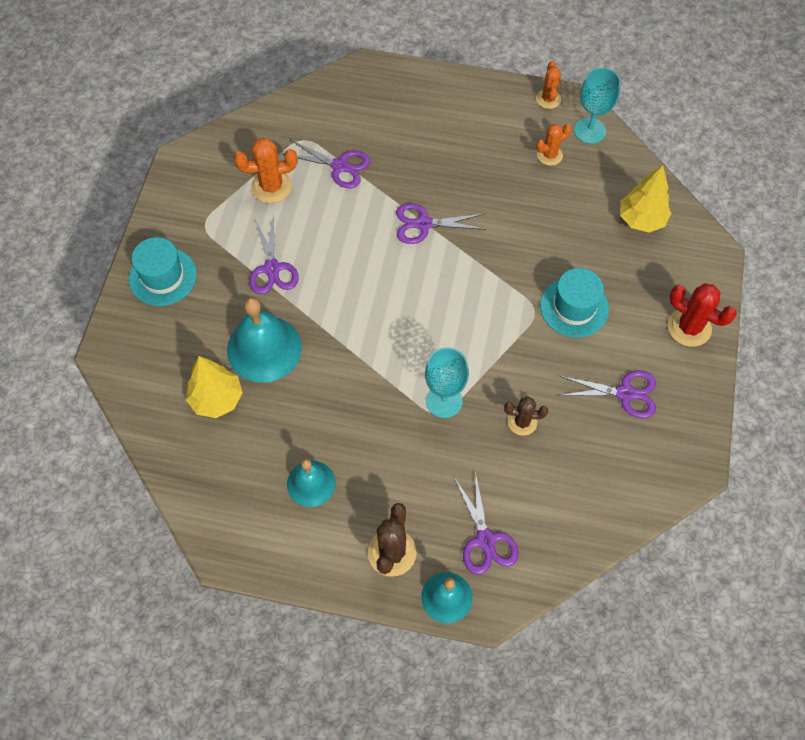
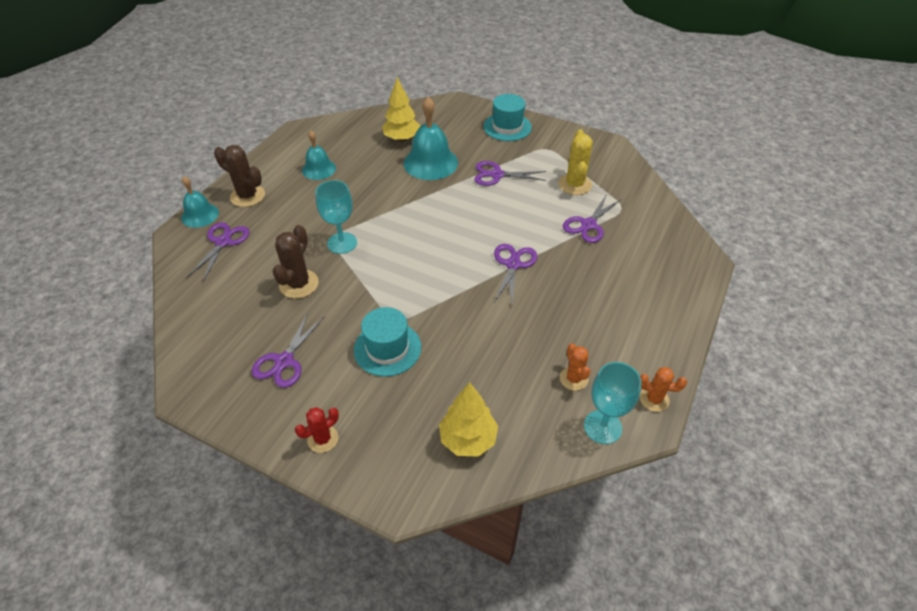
camera: 105 degrees right, 15 degrees down
orange cactus [234,138,297,203] -> yellow cactus [558,130,593,195]
purple scissors [454,472,519,575] -> purple scissors turned 105 degrees clockwise [187,222,250,282]
brown cactus [504,396,548,436] -> brown cactus [273,225,319,299], size x1.55
red cactus [668,283,737,347] -> red cactus [295,407,339,453], size x0.65

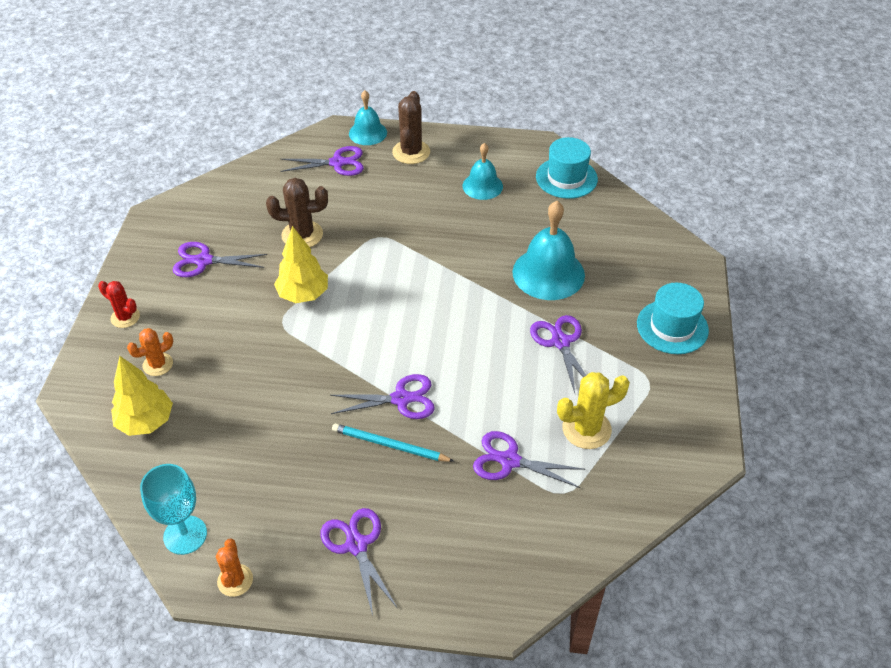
camera: 70 degrees right, 0 degrees up
turquoise goblet [315,180,357,254] -> none
turquoise hat [354,307,421,377] -> turquoise hat moved to [536,137,598,199]
yellow tree [382,77,420,142] -> yellow tree moved to [274,226,328,303]
orange cactus [560,343,590,391] -> orange cactus moved to [127,328,173,376]
none -> purple scissors [320,508,397,616]
none -> turquoise pencil [332,423,454,462]

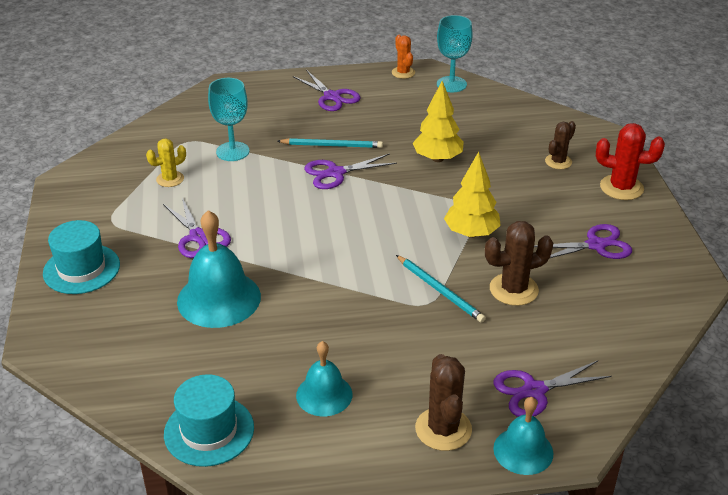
camera: 165 degrees right, 10 degrees down
red cactus [98,281,140,328] -> red cactus [596,123,665,200], size x1.55
yellow tree [111,356,173,436] -> yellow tree moved to [413,81,464,162]
orange cactus [127,328,173,376] -> brown cactus [545,121,576,169]
purple scissors [473,431,585,488] -> turquoise goblet [208,78,250,161]
yellow cactus [557,372,630,449] -> yellow cactus [146,139,186,187], size x0.65
none -> turquoise pencil [396,255,486,323]

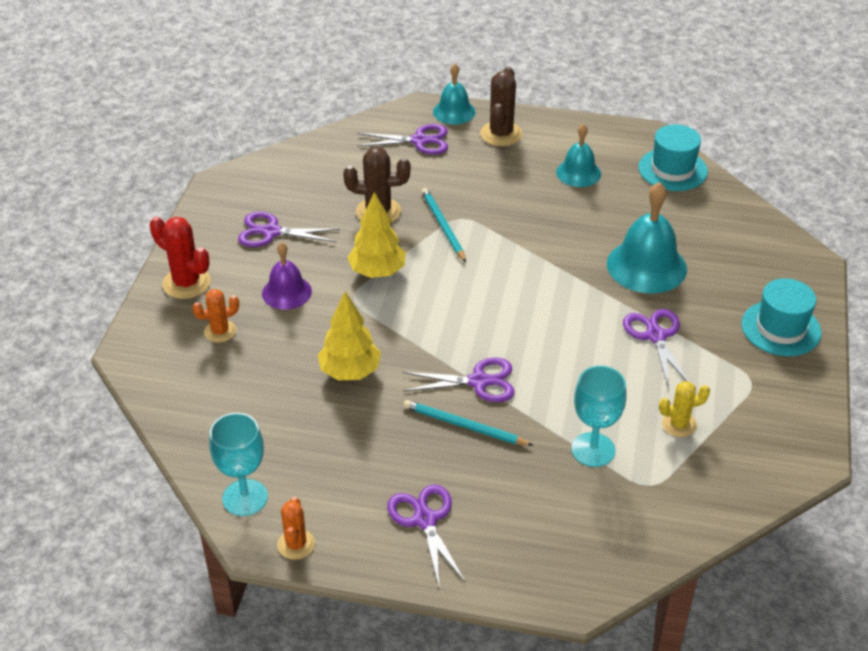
camera: 160 degrees left, 5 degrees up
brown cactus [545,121,576,169] -> orange cactus [192,289,239,343]
none -> purple bell [262,242,312,310]

